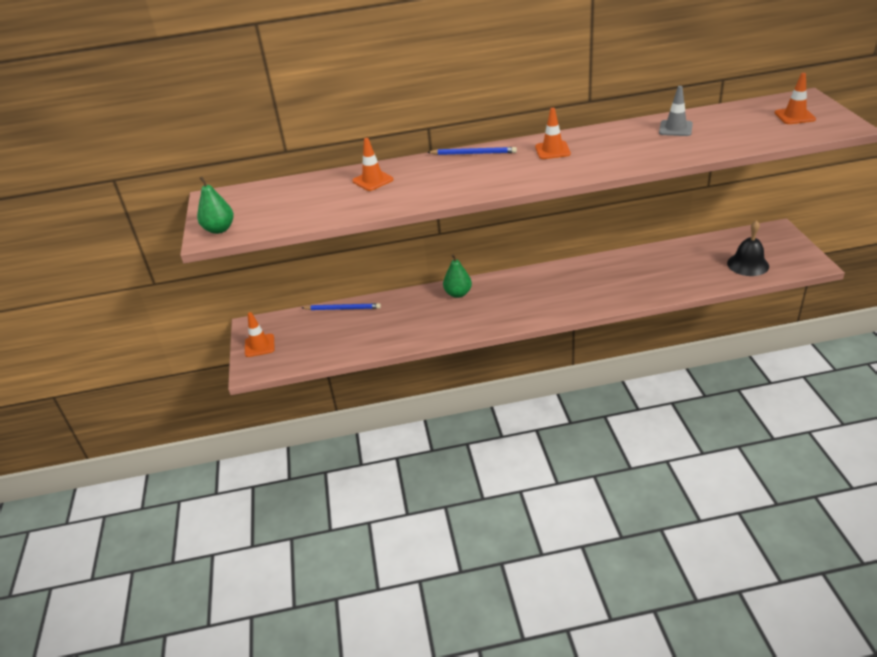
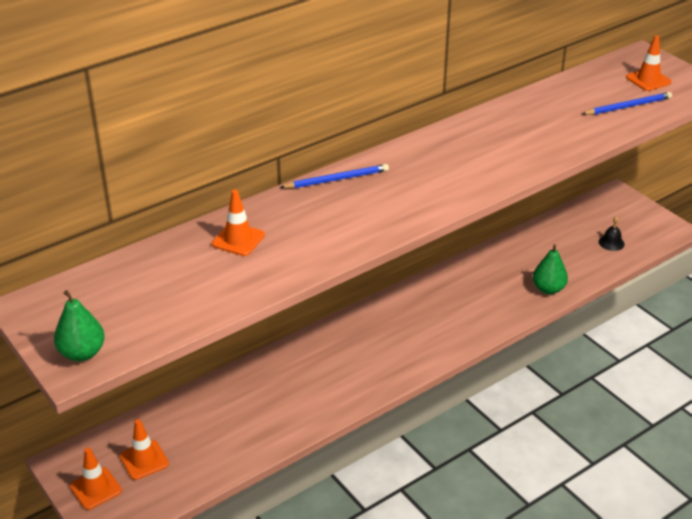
camera: 30 degrees left, 0 degrees up
blue pencil [302,303,381,310] -> blue pencil moved to [582,92,672,115]
green pear [443,254,472,298] -> green pear moved to [533,244,568,294]
orange traffic cone [535,108,571,159] -> orange traffic cone moved to [120,419,169,480]
grey traffic cone [659,86,693,136] -> none
black bell [727,220,769,276] -> black bell [599,216,625,251], size x0.57

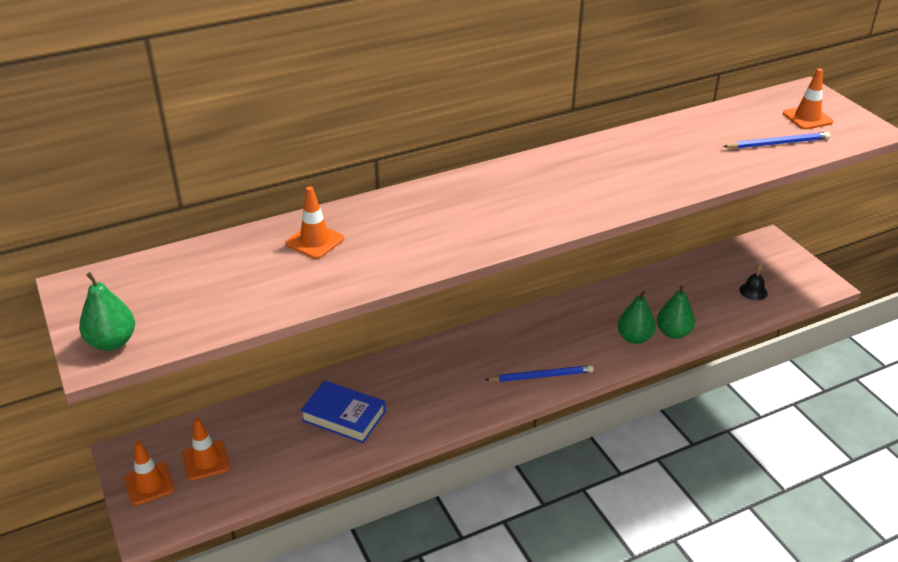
camera: 10 degrees right, 0 degrees up
blue pencil [280,164,389,188] -> blue pencil moved to [485,365,594,382]
none -> blue book [300,381,386,443]
none -> green pear [617,291,656,344]

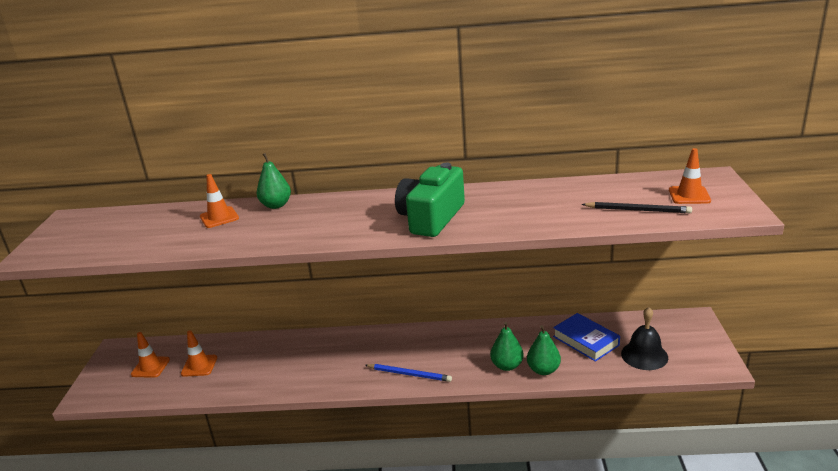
camera: 30 degrees right, 10 degrees down
green pear [79,272,135,351] -> green pear moved to [257,153,291,209]
orange traffic cone [124,441,175,506] -> orange traffic cone moved to [181,330,217,377]
blue book [300,381,386,443] -> blue book moved to [553,313,620,362]
blue pencil [723,132,830,149] -> black pencil [582,202,692,213]
black bell [739,263,768,300] -> black bell [621,307,668,370], size x1.76
none -> green camera [395,163,465,237]

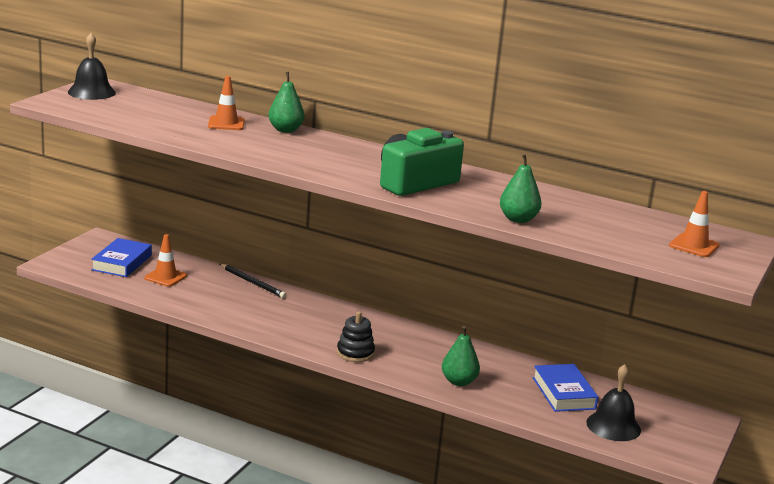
camera: 20 degrees right, 5 degrees down
orange traffic cone [131,332,170,378] -> blue book [91,238,152,277]
blue pencil [365,364,452,382] -> black stacking toy [337,311,375,362]
green pear [527,325,561,375] -> green pear moved to [500,154,542,223]
black pencil [582,202,692,213] -> black pencil moved to [220,264,286,298]
none -> black bell [68,33,116,100]

